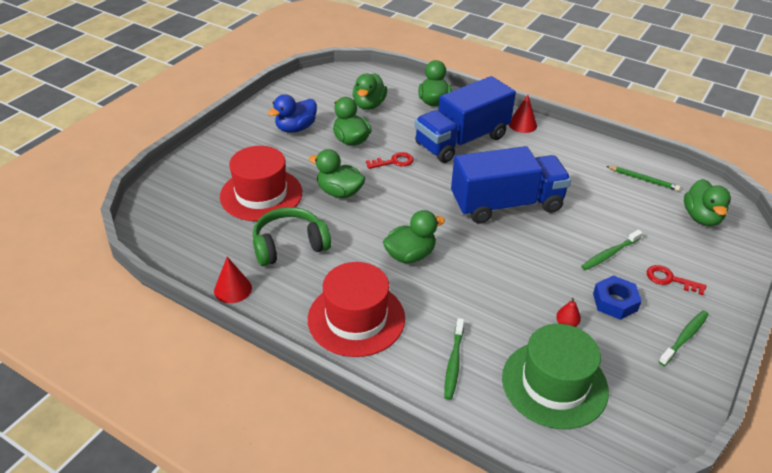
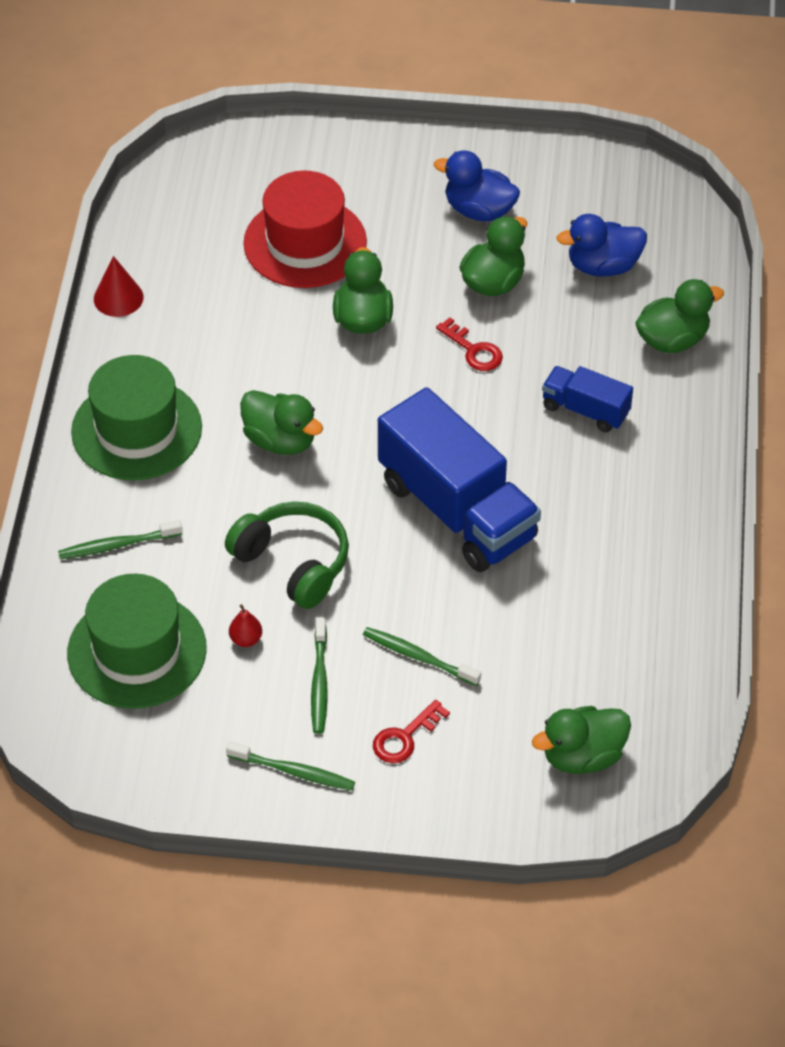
camera: 65 degrees right, 10 degrees up
green headphones [253,207,331,266] -> green headphones moved to [225,501,349,609]
red hat [308,262,405,357] -> green hat [71,355,202,480]
green duck [352,73,387,110] -> blue duck [556,214,647,277]
blue truck [415,76,516,163] -> blue truck [542,366,633,432], size x0.50
red cone [508,95,537,133] -> none
blue nut [593,275,642,320] -> green toothbrush [311,618,328,734]
green pencil [607,166,681,191] -> none
red key [647,265,706,295] -> red key turned 135 degrees counterclockwise [373,700,450,763]

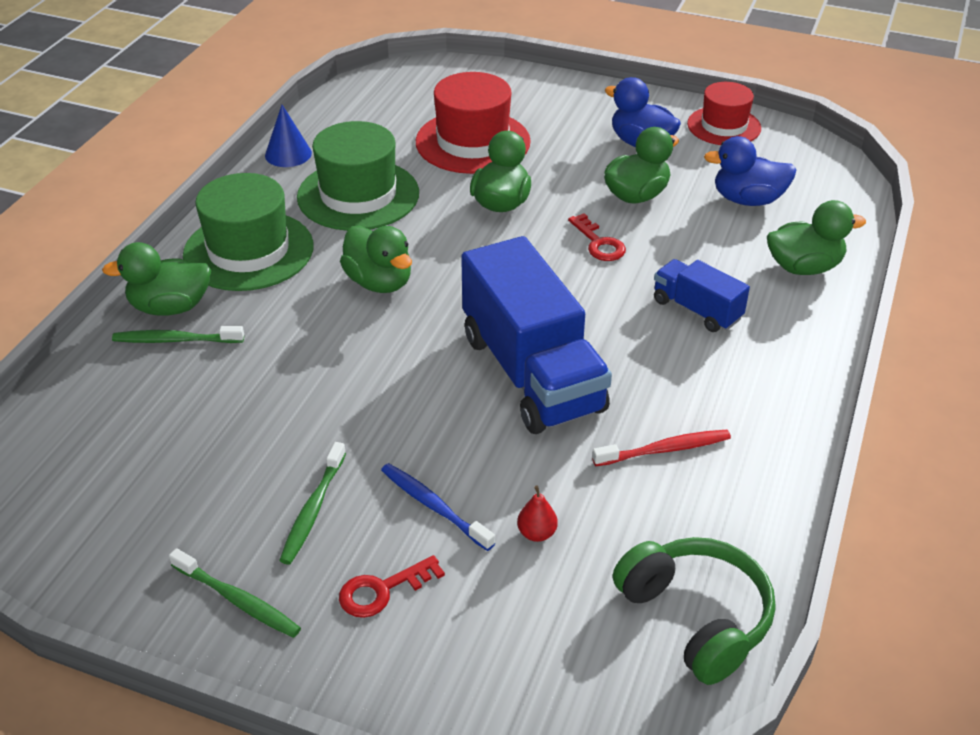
camera: 15 degrees right, 10 degrees down
green hat [67,574,207,709] -> green hat moved to [297,121,419,231]
red cone [94,256,144,317] -> blue cone [265,105,312,167]
green headphones [225,501,349,609] -> green headphones moved to [613,537,776,685]
red pear [229,604,262,647] -> red pear moved to [517,485,558,542]
green toothbrush [363,627,481,686] -> blue toothbrush [381,463,495,551]
green duck [532,706,631,774] -> green duck moved to [102,242,211,316]
none -> red toothbrush [592,430,731,466]
none -> red hat [687,82,761,145]

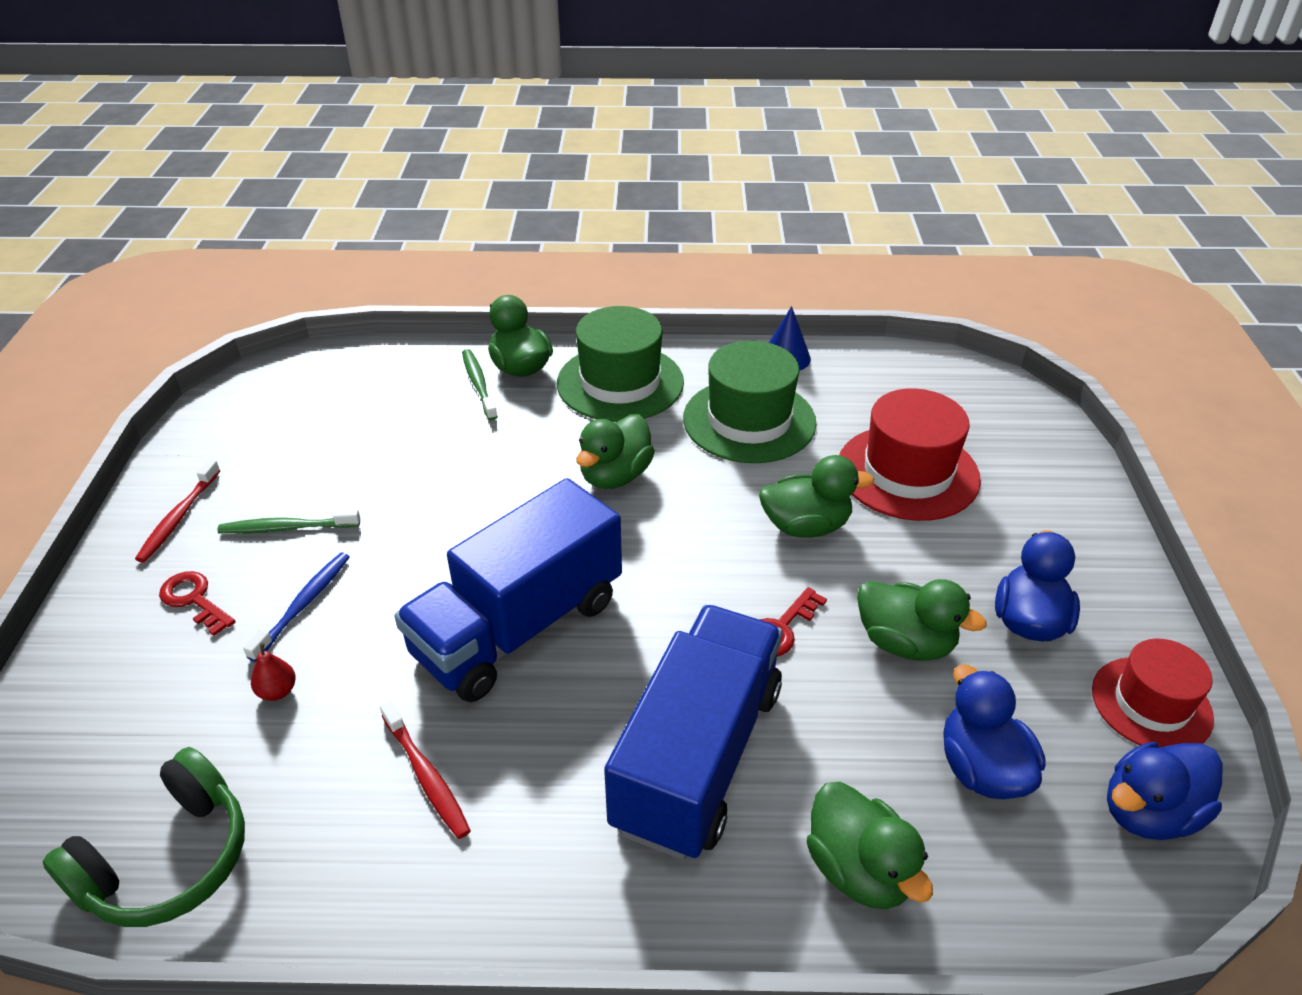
camera: 70 degrees right, 0 degrees up
green toothbrush [169,548,301,638] -> red toothbrush [135,460,220,562]
blue truck [654,259,750,332] -> blue truck [604,605,783,860], size x2.00
none -> blue duck [1107,742,1223,840]

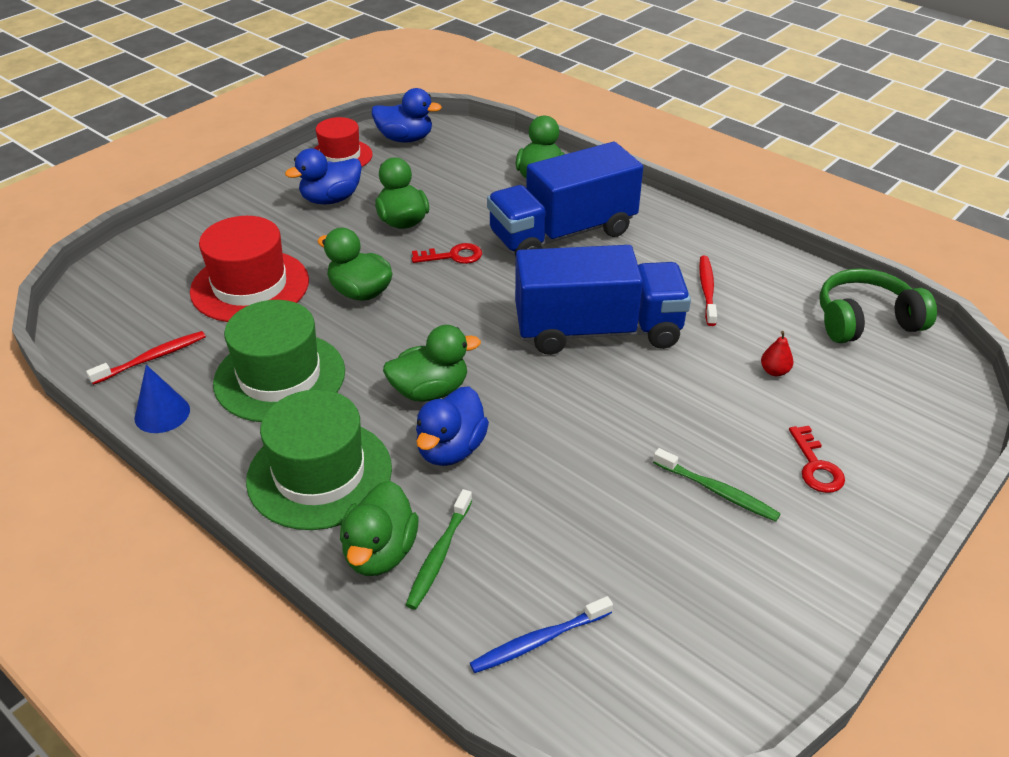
camera: 140 degrees left, 0 degrees up
red toothbrush [135,460,220,562] -> red toothbrush moved to [86,331,206,385]
blue toothbrush [243,552,350,662] -> blue toothbrush moved to [470,596,613,673]
blue duck [943,665,1045,799] -> blue duck moved to [416,386,489,466]

